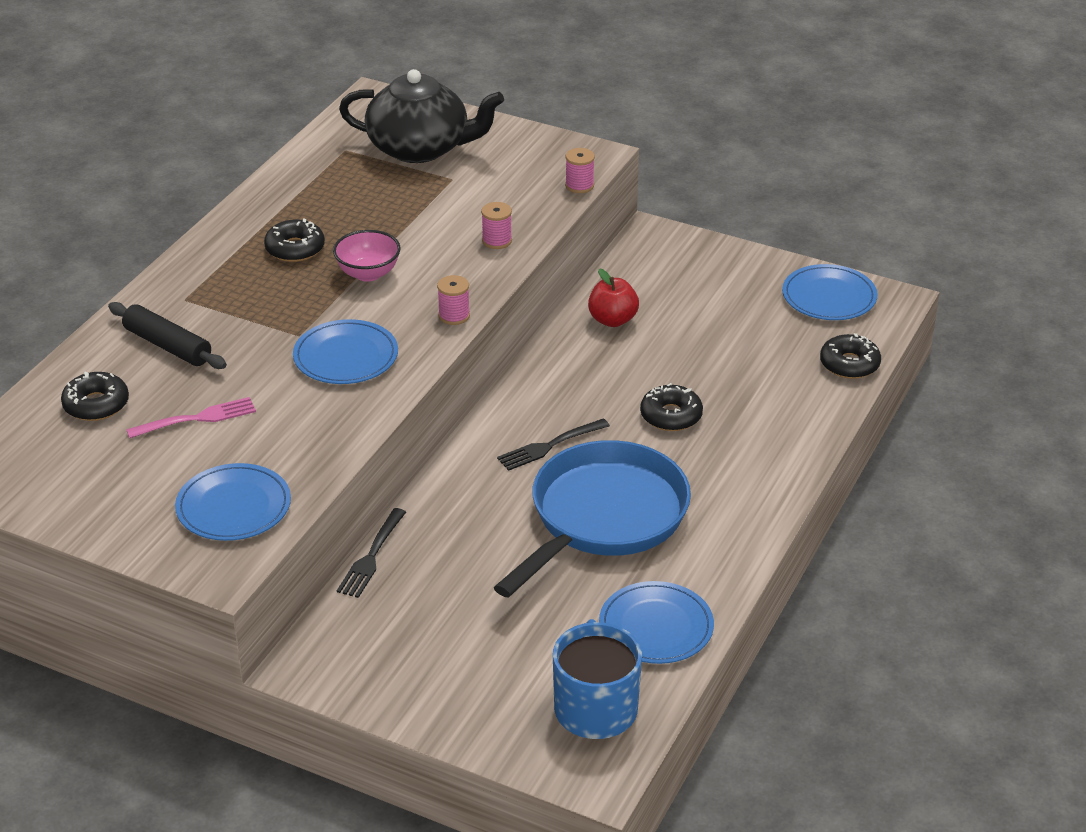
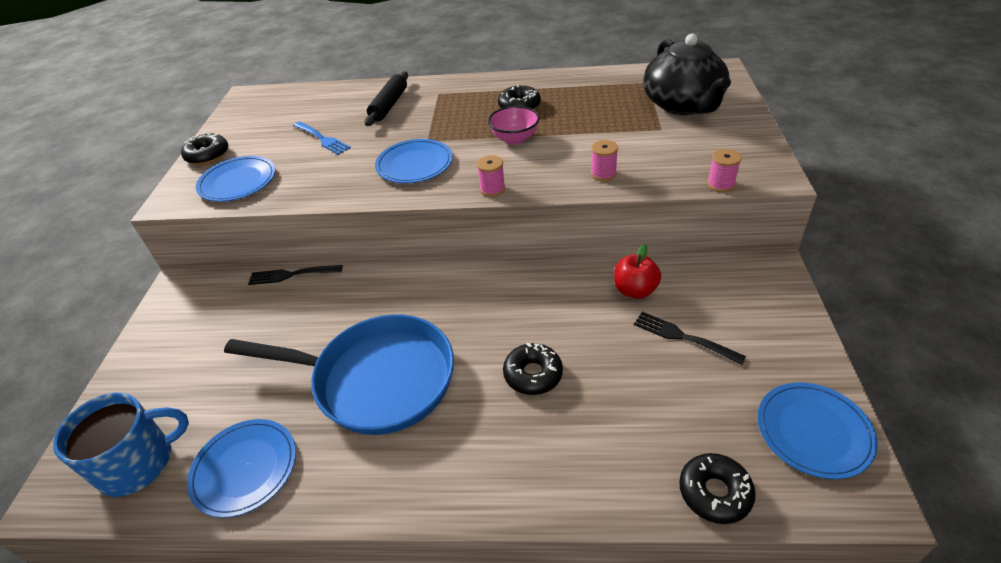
camera: 70 degrees right, 5 degrees up
black donut [61,371,129,421] -> black donut moved to [181,133,228,165]
pink fork [126,397,256,438] -> blue fork [293,121,351,155]
black fork [497,419,610,471] -> black fork moved to [634,312,746,365]

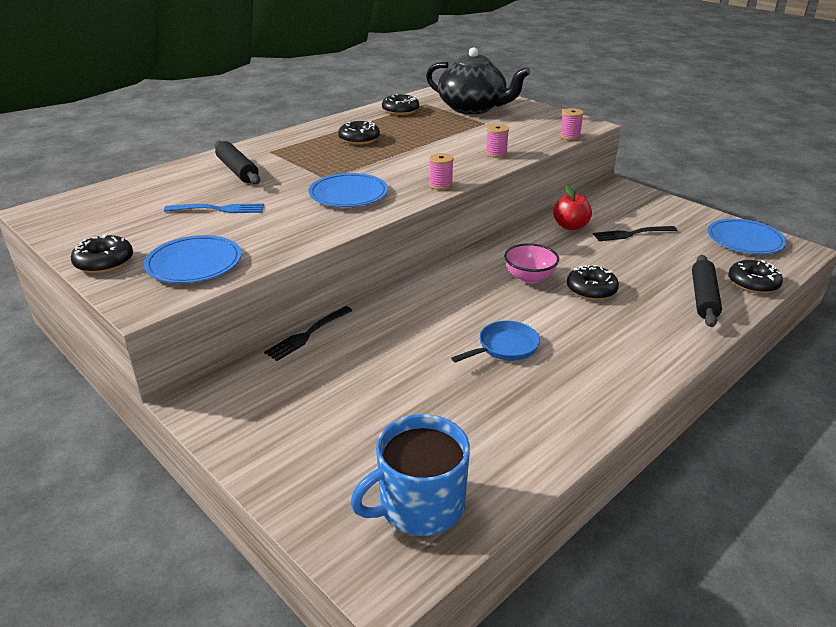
camera: 50 degrees left, 10 degrees down
blue mug [53,393,189,497] -> blue mug turned 135 degrees counterclockwise [350,414,470,536]
blue plate [187,419,296,518] -> none
blue pan [224,314,454,435] -> blue pan [451,321,540,363], size x0.44
pink bowl [488,106,540,145] -> pink bowl moved to [504,243,559,284]
none -> black donut [382,94,419,115]
none -> black rolling pin [692,255,722,327]

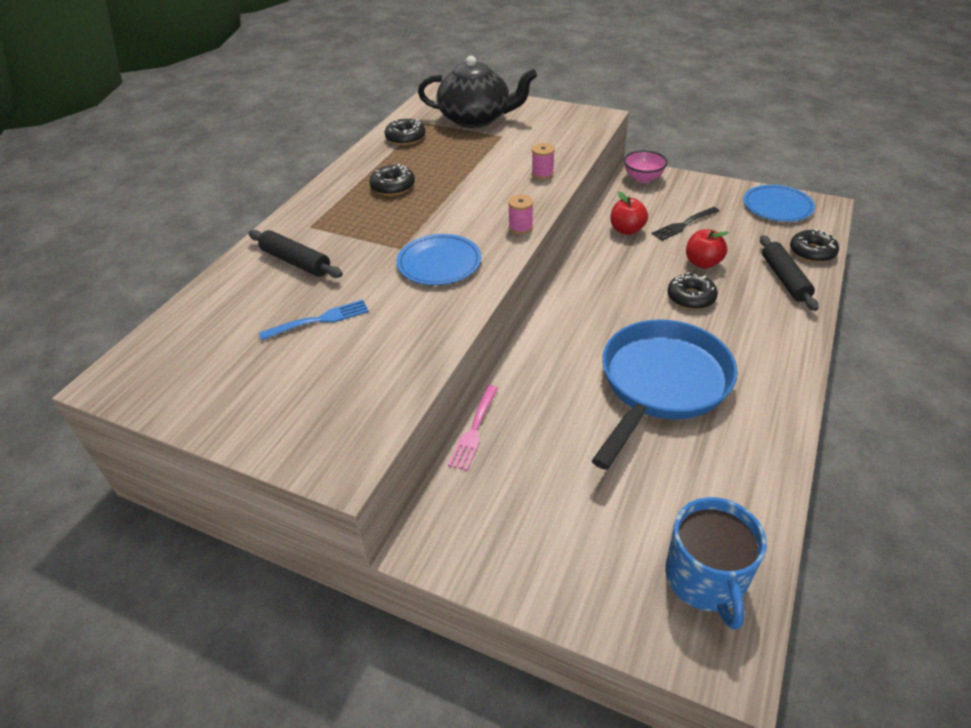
camera: 20 degrees left, 10 degrees up
black donut [71,234,133,273] -> none
blue plate [144,235,241,283] -> none
black fork [264,306,353,361] -> pink fork [448,385,498,471]
blue mug [350,414,470,536] -> blue mug turned 45 degrees counterclockwise [665,497,767,630]
blue pan [451,321,540,363] -> blue pan [592,319,738,470], size x2.27
pink bowl [504,243,559,284] -> pink bowl moved to [624,150,668,183]
pink spool [560,108,584,140] -> none
none -> red apple [686,229,729,269]

